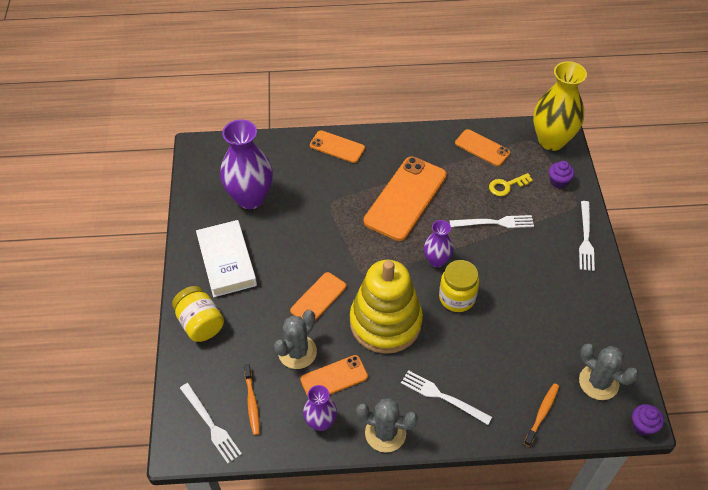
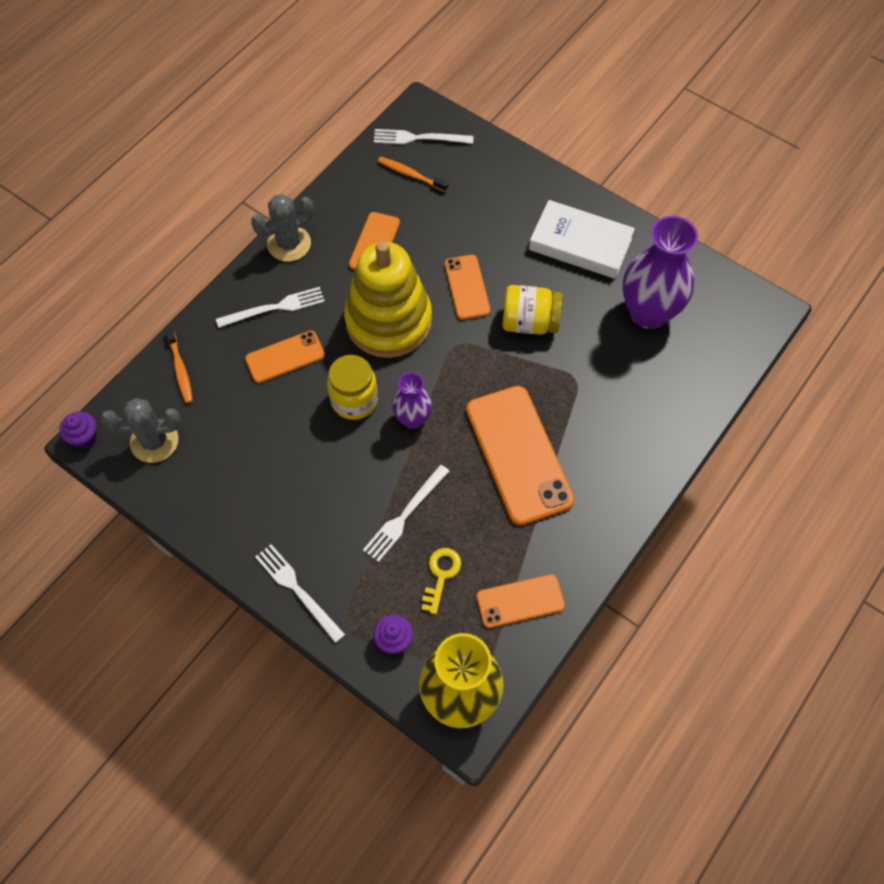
camera: 130 degrees right, 10 degrees up
yellow jar [172,286,224,342] -> yellow jar moved to [502,285,563,335]
grey cactus [274,310,317,369] -> none
purple vase [303,385,337,431] -> none
orange phone [310,130,365,163] -> orange phone moved to [245,331,325,383]

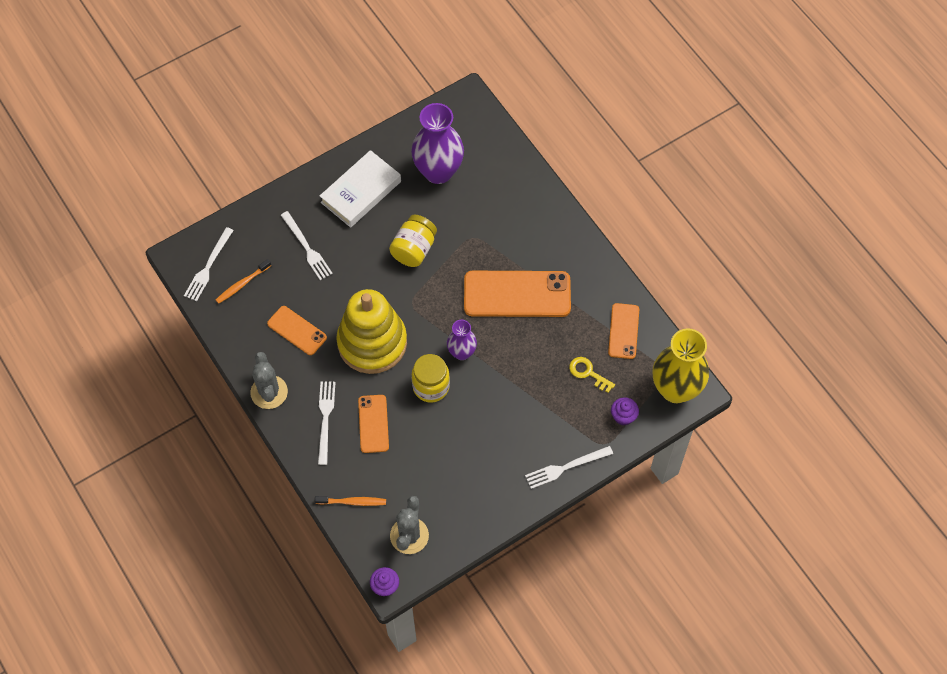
camera: 70 degrees left, 0 degrees up
white fork [363,465,450,562] -> white fork moved to [281,211,333,280]
orange phone [445,255,491,320] -> none

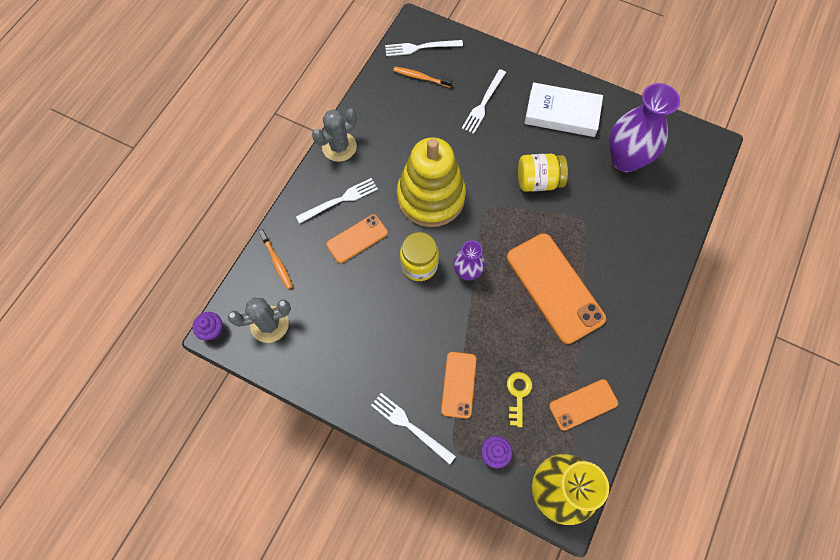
camera: 60 degrees right, 5 degrees up
orange phone [267,306,327,355] -> orange phone moved to [441,352,477,419]

